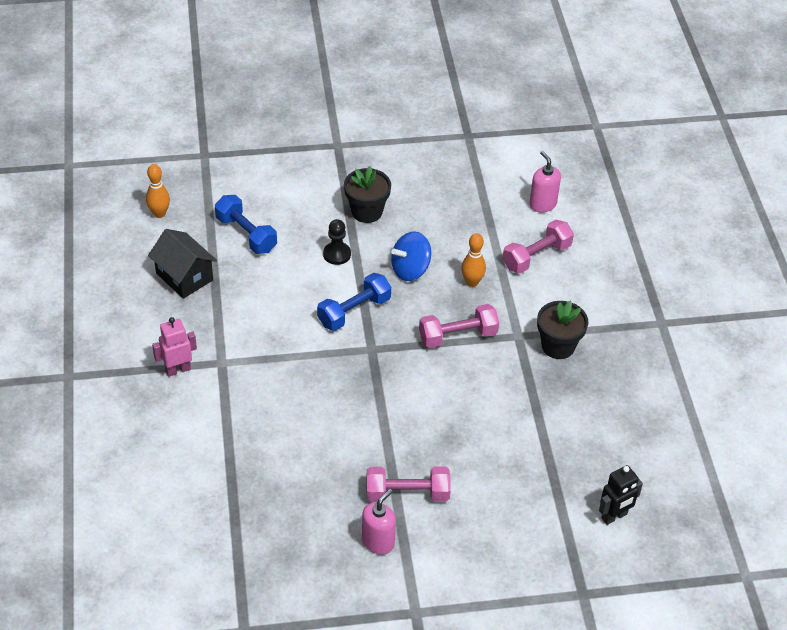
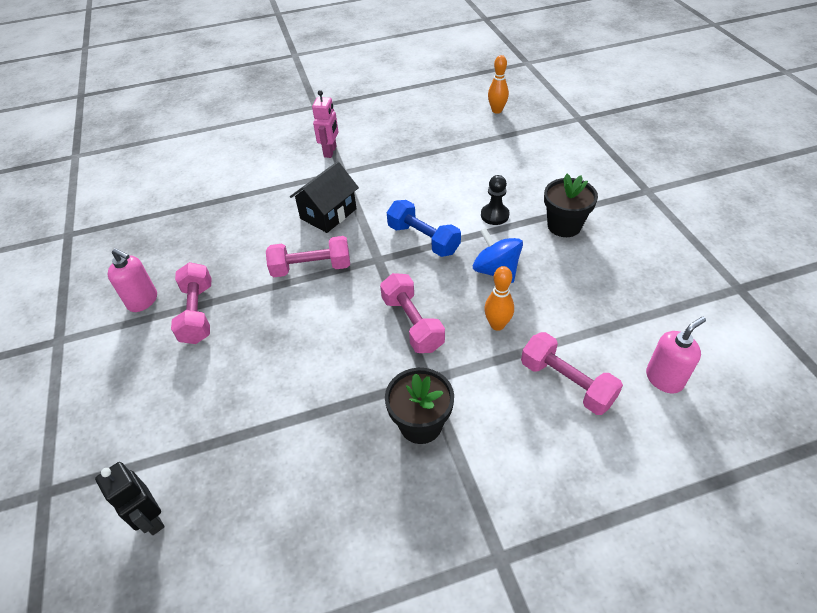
camera: 85 degrees right, 0 degrees up
black house [148,229,217,299] -> black house moved to [290,161,359,233]
pink robot [152,317,197,377] -> pink robot turned 45 degrees clockwise [312,90,338,158]
blue dumbbell [215,195,277,254] -> none
none -> pink dumbbell [266,236,350,277]

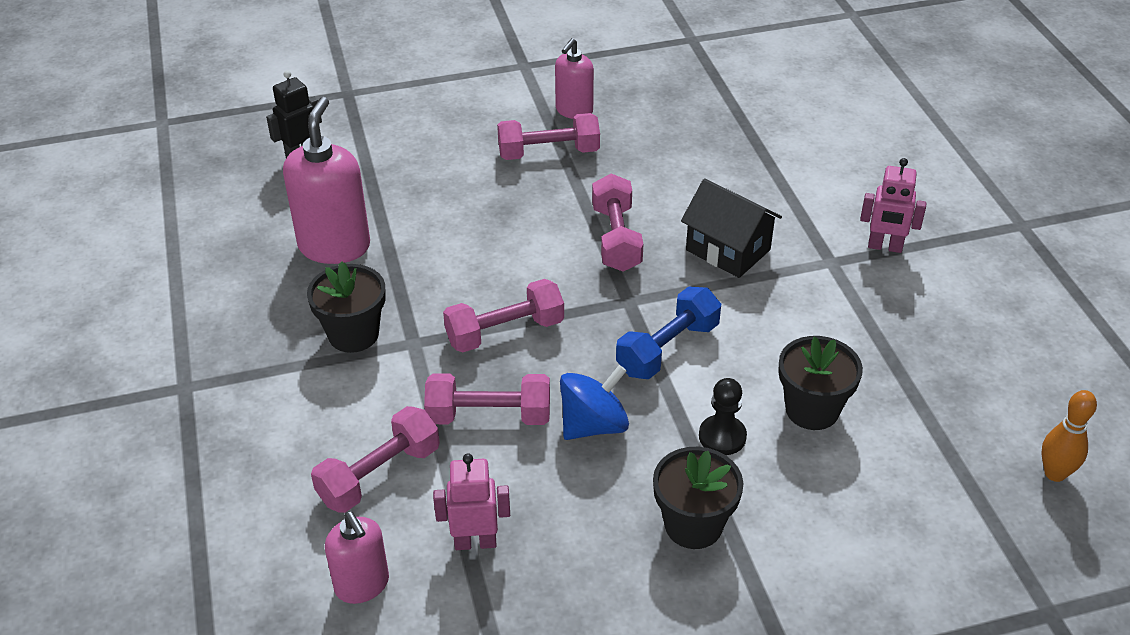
camera: 90 degrees right, 5 degrees down
orange bowling pin [484,266,514,331] -> pink dumbbell [424,373,550,425]
none -> pink soap dispenser [283,97,370,264]
none -> pink robot [433,453,510,550]
none -> black flower pot [778,336,863,430]

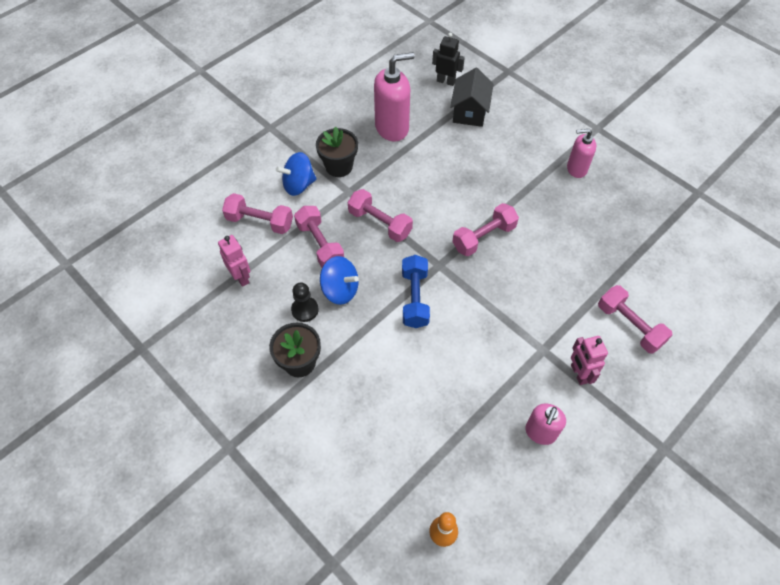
camera: 60 degrees right, 15 degrees up
pink soap dispenser [325,511,389,604] -> pink soap dispenser moved to [525,404,566,445]
pink dumbbell [497,113,600,160] -> pink dumbbell moved to [598,285,672,354]
blue dumbbell [616,286,721,379] -> blue dumbbell turned 75 degrees clockwise [402,255,430,328]
black house [681,178,782,278] -> black house moved to [450,68,494,127]
black pawn [699,378,747,455] -> black pawn moved to [291,283,319,322]
black flower pot [778,336,863,430] -> none
none -> blue spinning top [276,152,317,196]

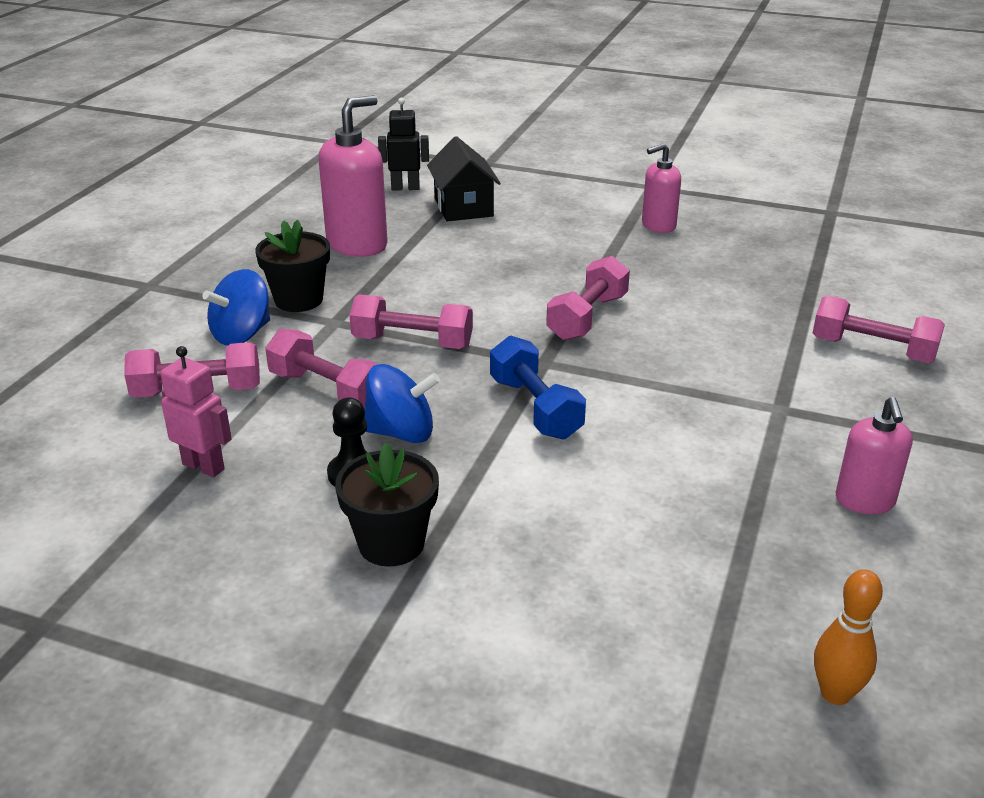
camera: 25 degrees left, 25 degrees down
pink robot [571,336,608,385] -> none

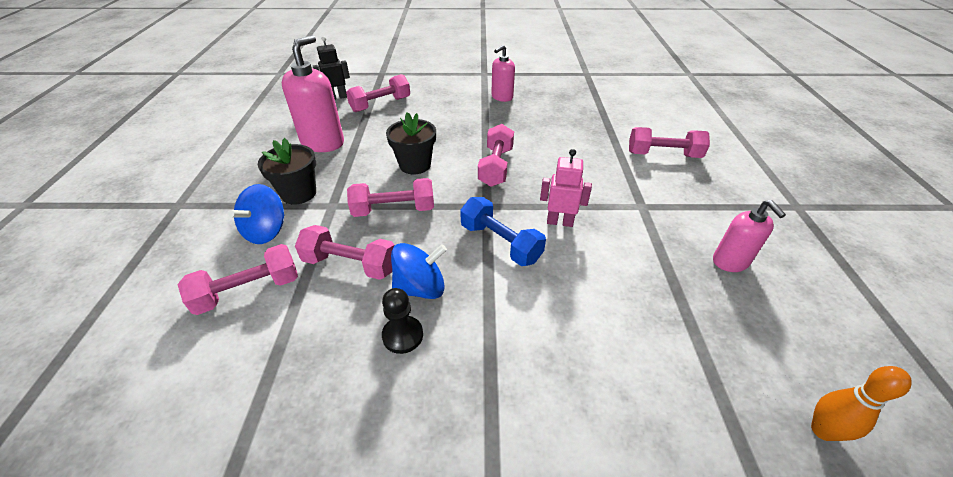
camera: 20 degrees left, 10 degrees up
pink robot [160,346,232,477] -> pink robot moved to [540,149,592,227]
black flower pot [335,442,439,567] -> black flower pot moved to [386,112,436,174]
black house [427,136,501,222] -> pink dumbbell [346,74,410,112]

